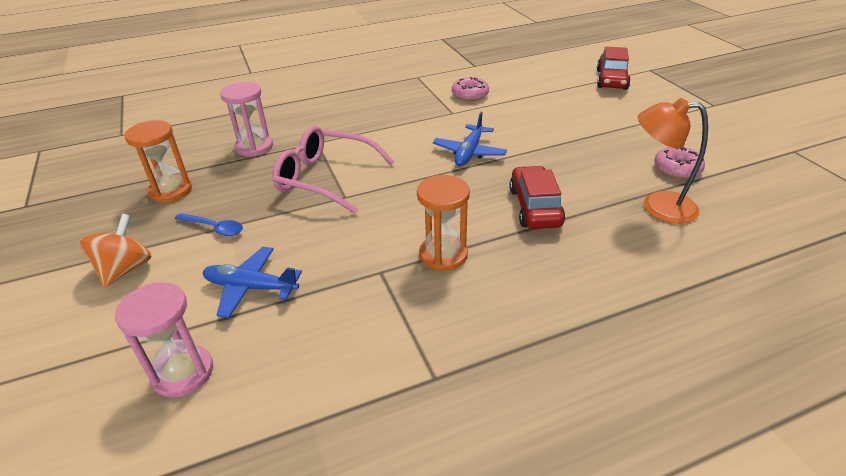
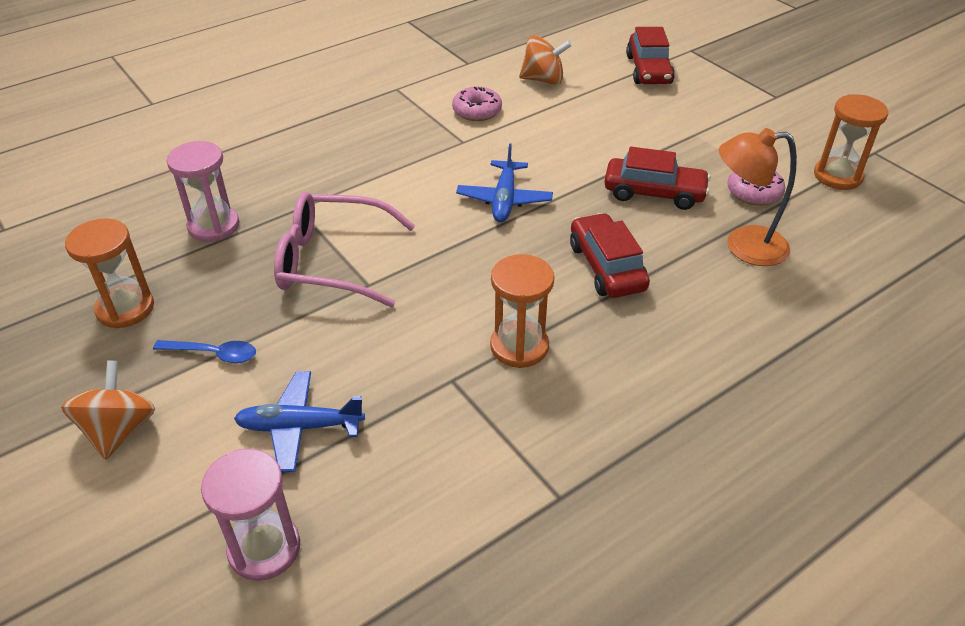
camera: 15 degrees left, 5 degrees up
none -> orange spinning top [519,35,572,85]
none -> red car [604,147,711,210]
none -> orange hourglass [814,94,888,190]

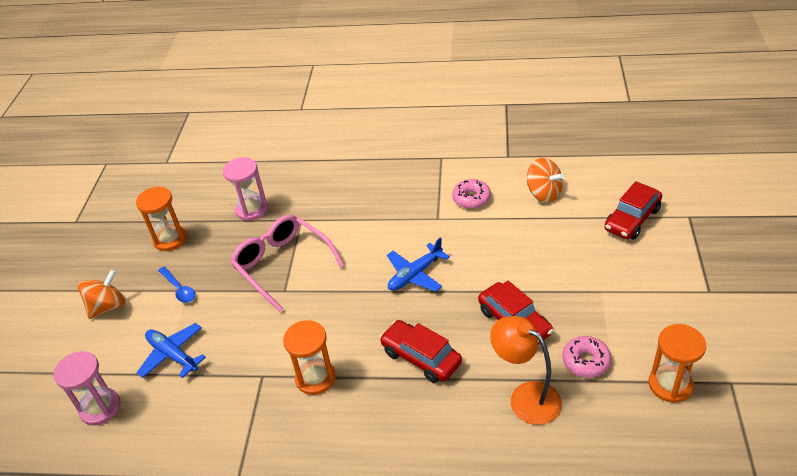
camera: 45 degrees right, 0 degrees up
red car [570,213,650,298] -> red car turned 75 degrees counterclockwise [380,320,462,383]

